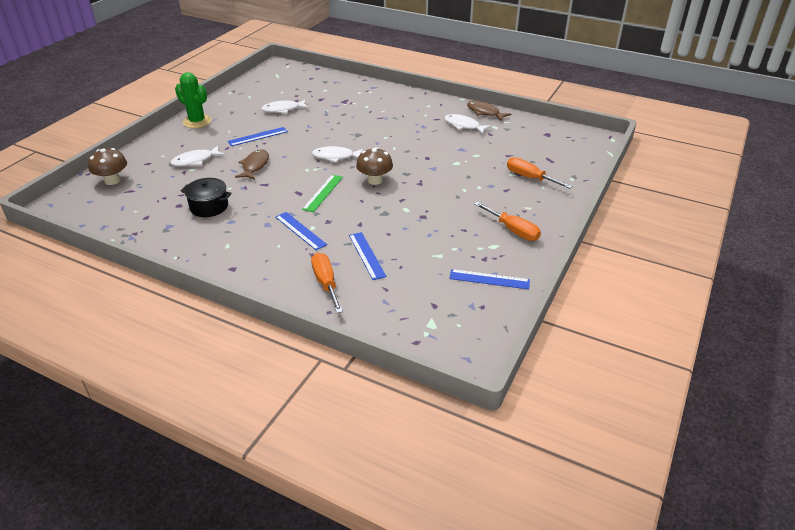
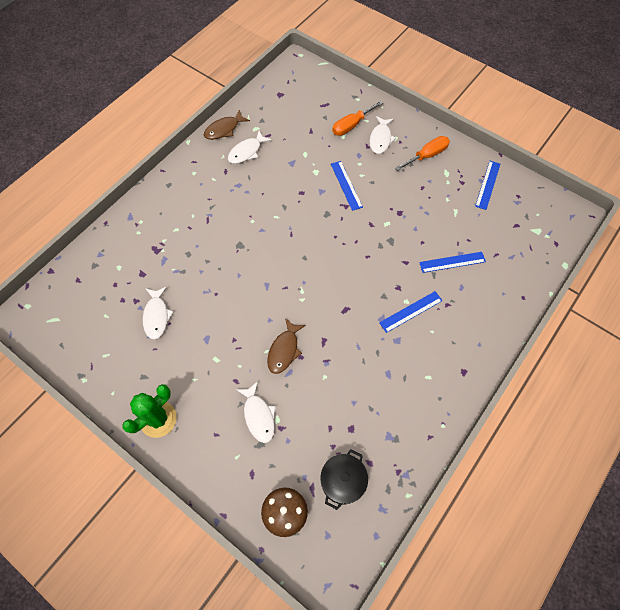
camera: 80 degrees left, 25 degrees up
black pot [181,178,232,217] -> black pot moved to [320,449,368,510]
blue ruler [228,127,288,146] -> blue ruler moved to [331,161,363,211]
brown fish [235,149,269,180] -> brown fish turned 90 degrees counterclockwise [267,318,306,374]
green ruler [302,175,343,212] -> none
orange screwdriver [311,253,343,313] -> none
white fish [312,146,364,163] -> white fish moved to [369,116,396,154]
brown mushroom [356,147,393,185] -> none

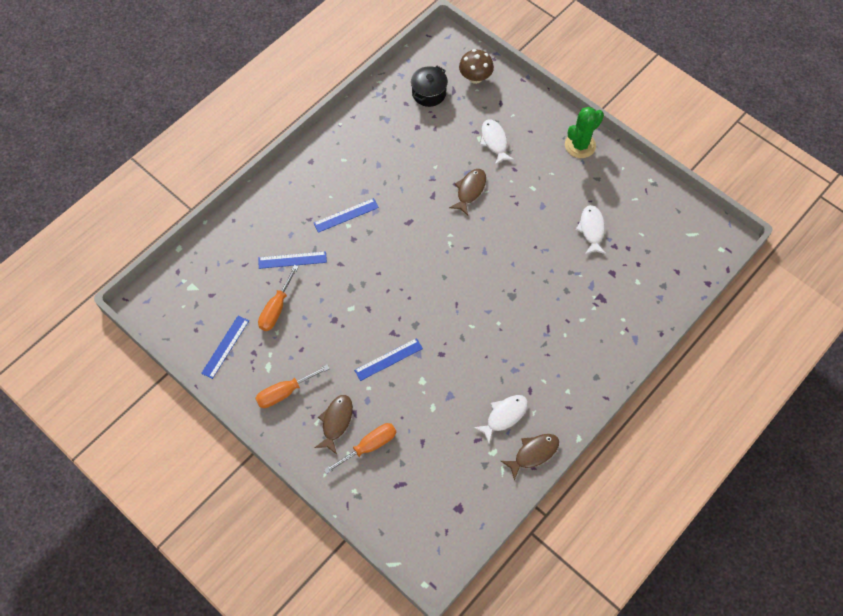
camera: 175 degrees left, 0 degrees up
blue ruler [331,161,363,211] -> blue ruler turned 75 degrees clockwise [354,338,423,381]
white fish [369,116,396,154] -> brown fish [314,395,353,454]
none -> orange screwdriver [258,265,299,331]

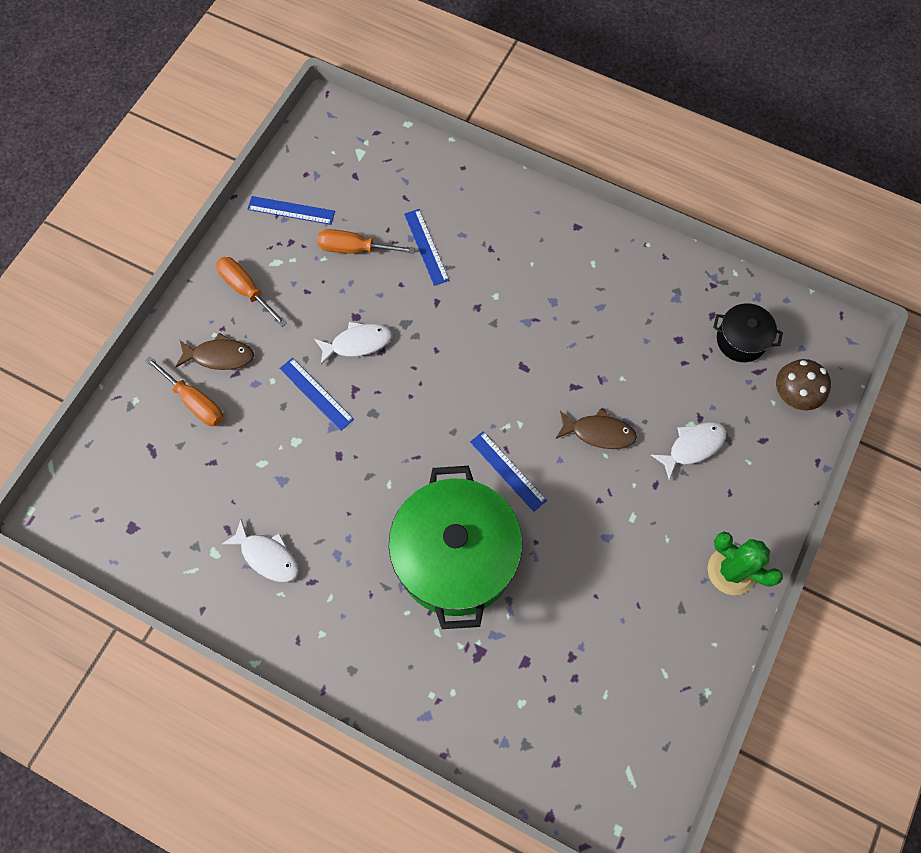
camera: 75 degrees right, 5 degrees up
blue ruler [314,198,379,233] -> blue ruler moved to [470,431,547,512]
brown fish [501,434,559,481] -> none
white fish [576,205,606,254] -> white fish moved to [314,321,392,365]
none -> green pot [389,466,522,629]

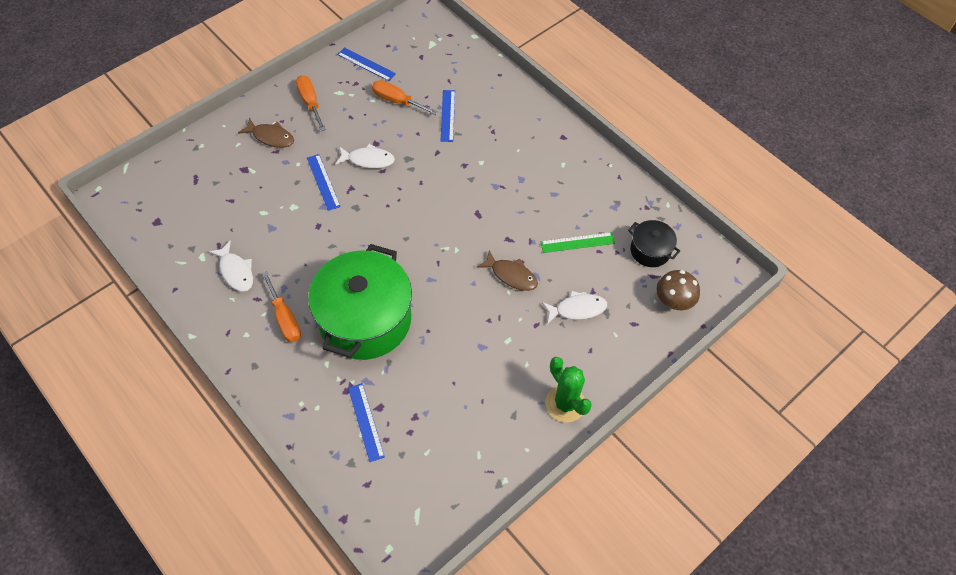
camera: 20 degrees right, 10 degrees down
orange screwdriver [145,356,223,426] -> orange screwdriver moved to [262,271,301,342]
blue ruler [470,431,547,512] -> blue ruler moved to [348,383,385,462]
none -> green ruler [541,232,615,253]

